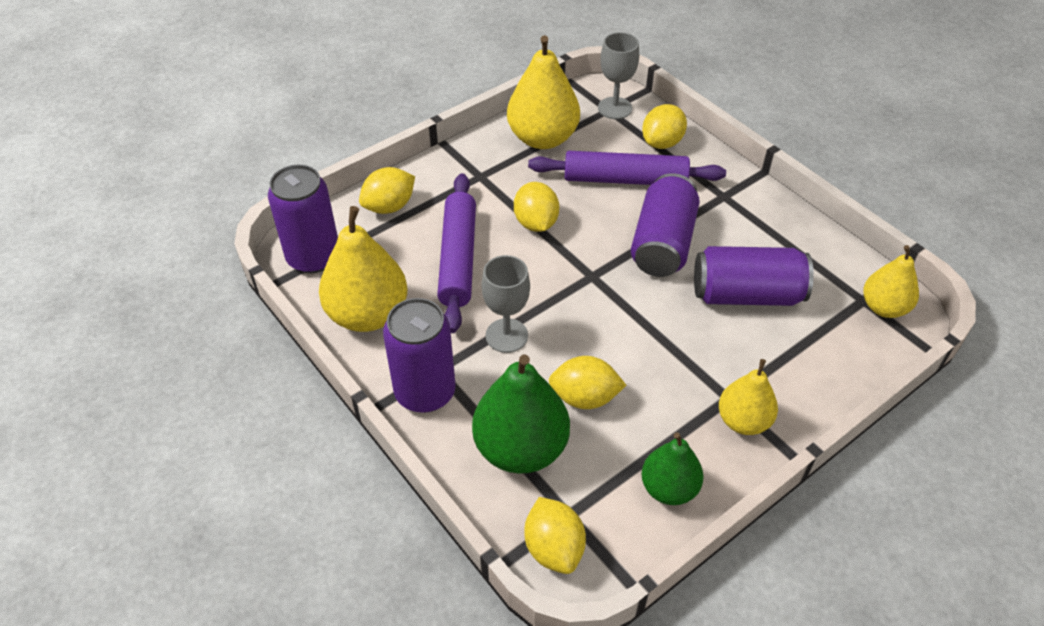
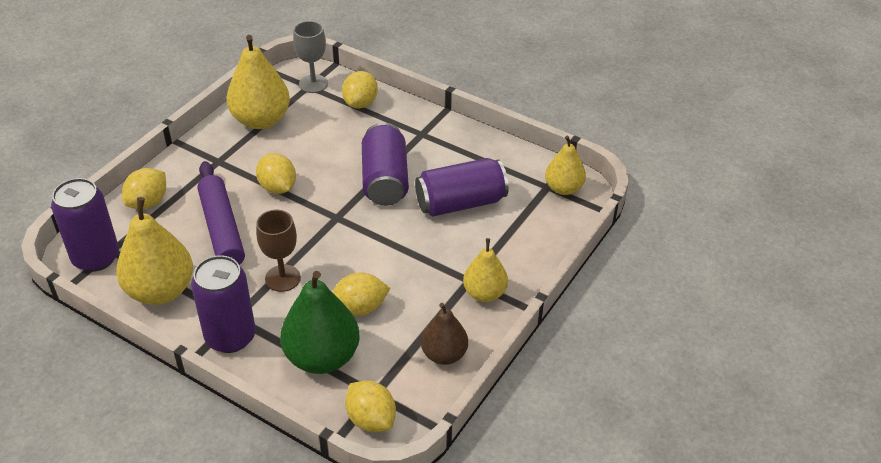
camera: 20 degrees left, 5 degrees down
grey goblet [482,255,530,353] -> brown goblet [256,210,301,292]
purple rolling pin [528,151,726,185] -> none
green pear [641,432,704,505] -> brown pear [421,303,468,365]

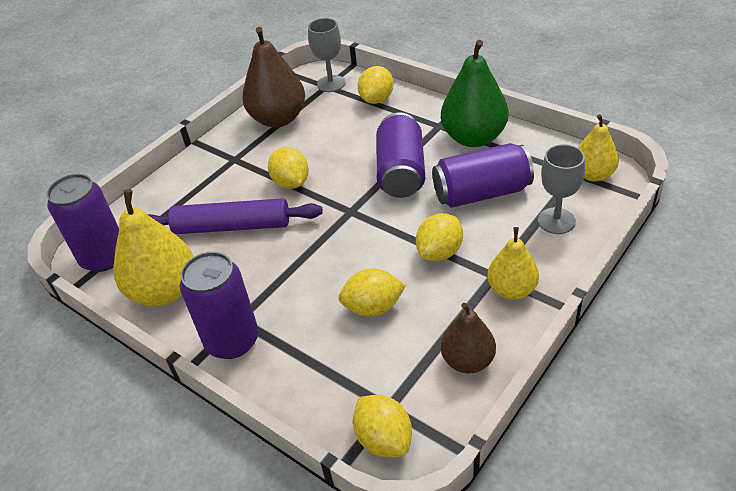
camera: 10 degrees right, 0 degrees up
yellow lemon [122,168,166,209] -> yellow lemon moved to [416,213,463,261]
purple rolling pin [197,161,245,265] -> purple rolling pin turned 75 degrees counterclockwise [147,198,323,234]
yellow pear [226,35,290,129] -> brown pear [242,27,305,128]
brown goblet [256,210,301,292] -> none
green pear [280,271,359,374] -> green pear moved to [441,40,508,147]
none -> grey goblet [538,144,585,234]

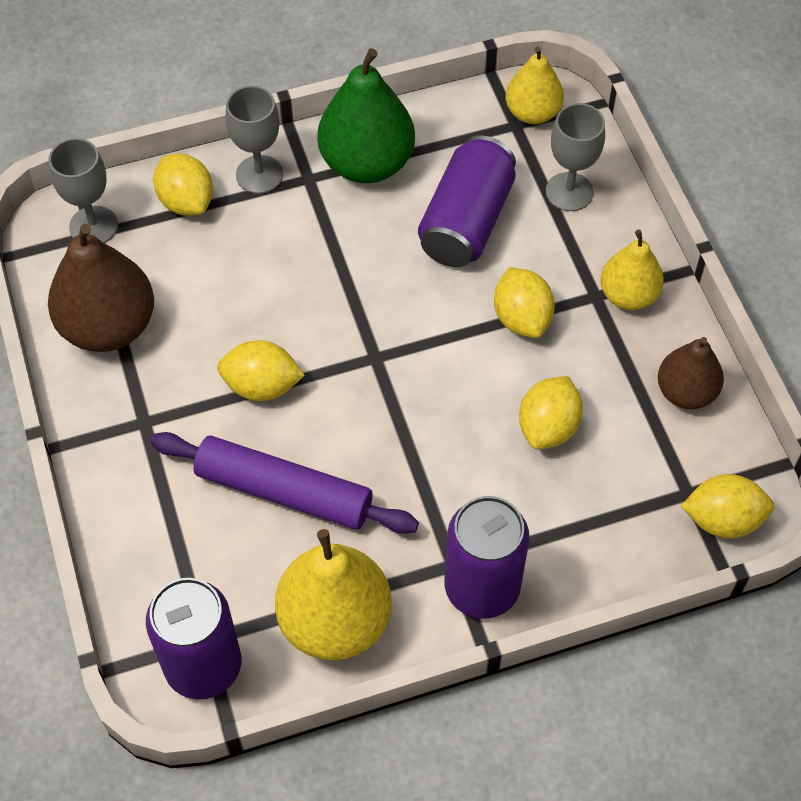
camera: 60 degrees left, 15 degrees up
purple rolling pin [147,198,323,234] -> purple rolling pin turned 75 degrees clockwise [150,432,419,534]
purple can [376,112,425,198] -> none
none -> grey goblet [226,85,283,194]

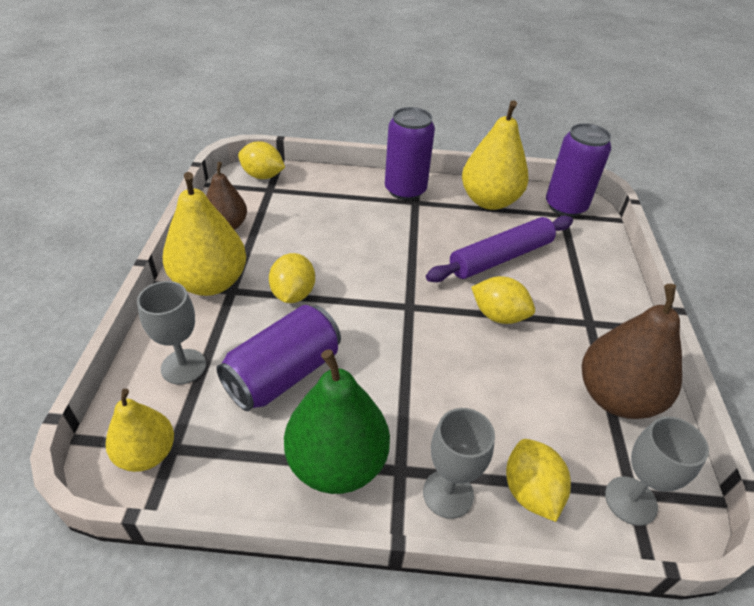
camera: 160 degrees left, 15 degrees down
purple rolling pin [150,432,419,534] -> purple rolling pin turned 75 degrees counterclockwise [426,215,573,282]
yellow lemon [519,376,583,449] -> none
yellow pear [600,230,664,310] -> yellow pear [163,172,246,296], size x1.63

